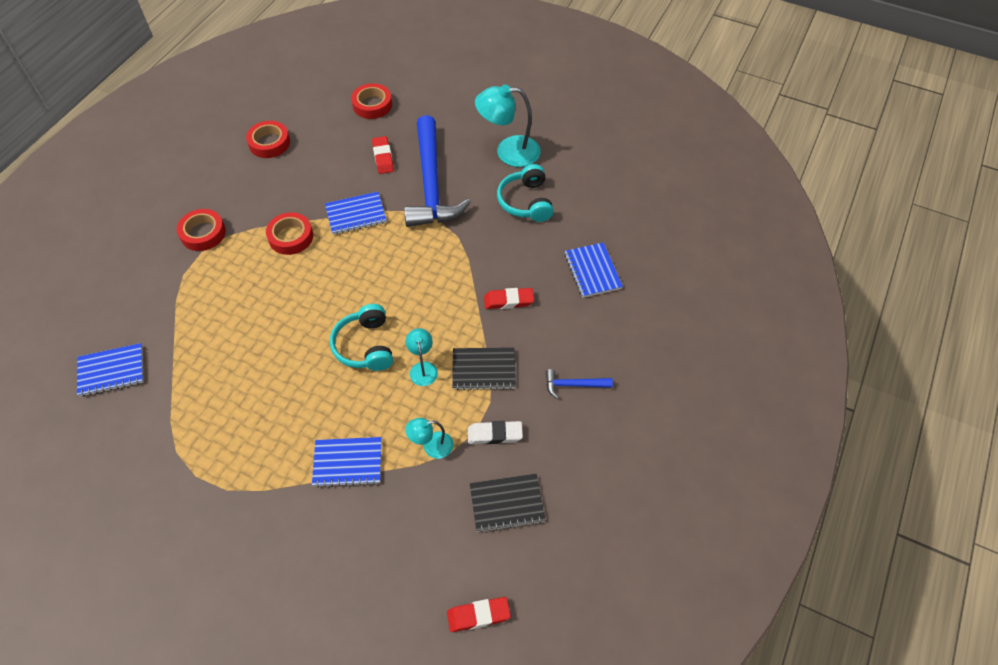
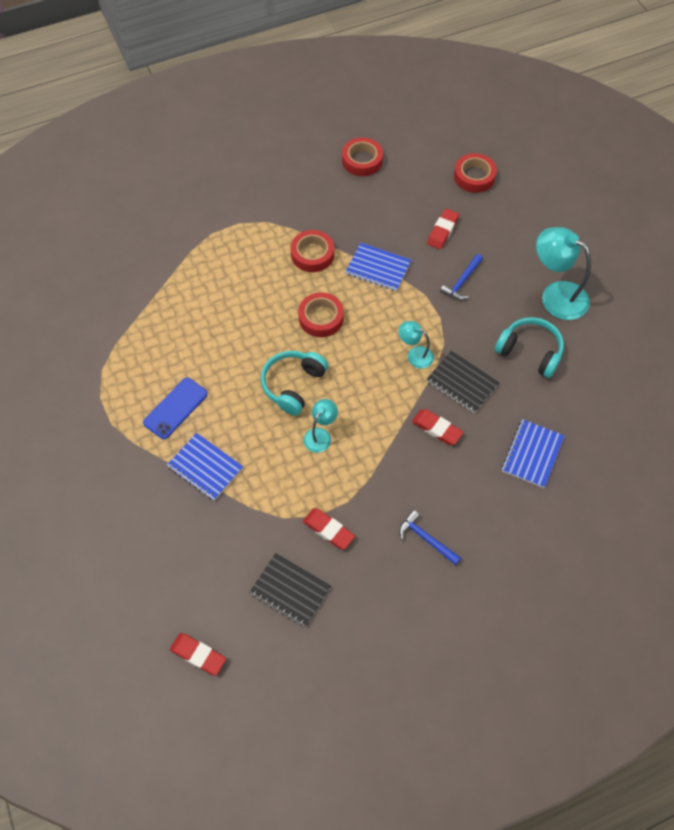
camera: 40 degrees right, 5 degrees up
blue notebook [77,343,144,397] -> none
red tape [177,209,226,251] -> red tape moved to [298,292,344,337]
blue hammer [404,115,471,227] -> blue hammer [440,254,483,300], size x0.41
turquoise lamp [405,418,453,459] -> turquoise lamp moved to [399,321,434,369]
black notebook [452,347,516,390] -> black notebook moved to [426,351,500,413]
white eraser [468,421,523,444] -> red eraser [303,508,355,550]
turquoise headphones [497,164,554,222] -> turquoise headphones turned 90 degrees clockwise [495,317,564,378]
none -> blue phone [143,378,208,439]

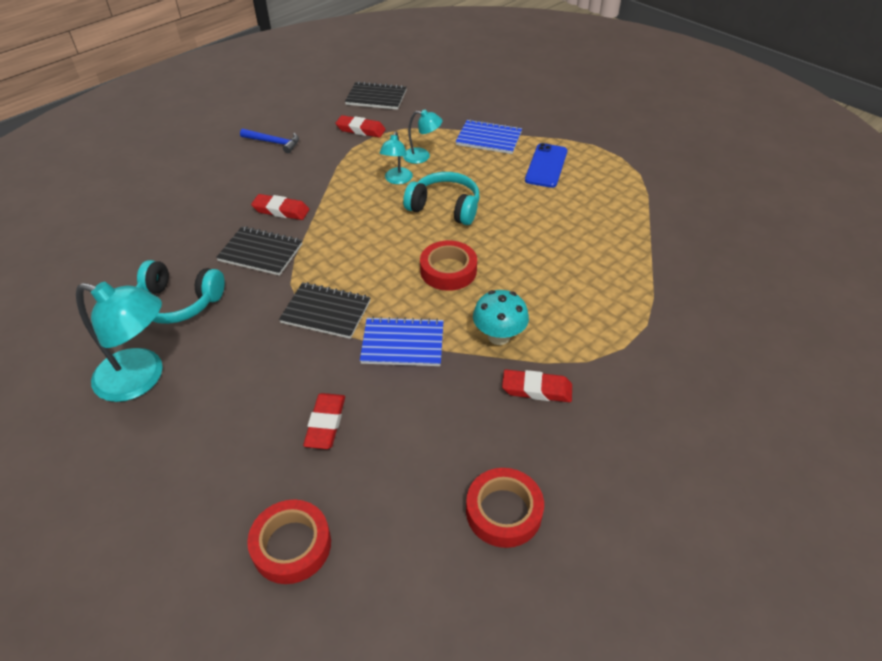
camera: 160 degrees right, 15 degrees down
red eraser [170,633,226,676] -> red eraser moved to [502,369,572,402]
turquoise headphones [261,351,328,416] -> turquoise headphones turned 75 degrees counterclockwise [403,172,480,225]
red tape [291,230,334,272] -> turquoise mushroom [473,290,529,345]
turquoise lamp [399,321,434,369] -> turquoise lamp moved to [403,110,442,164]
blue hammer [440,254,483,300] -> none
blue notebook [502,419,564,488] -> none
none -> black notebook [279,282,371,339]

